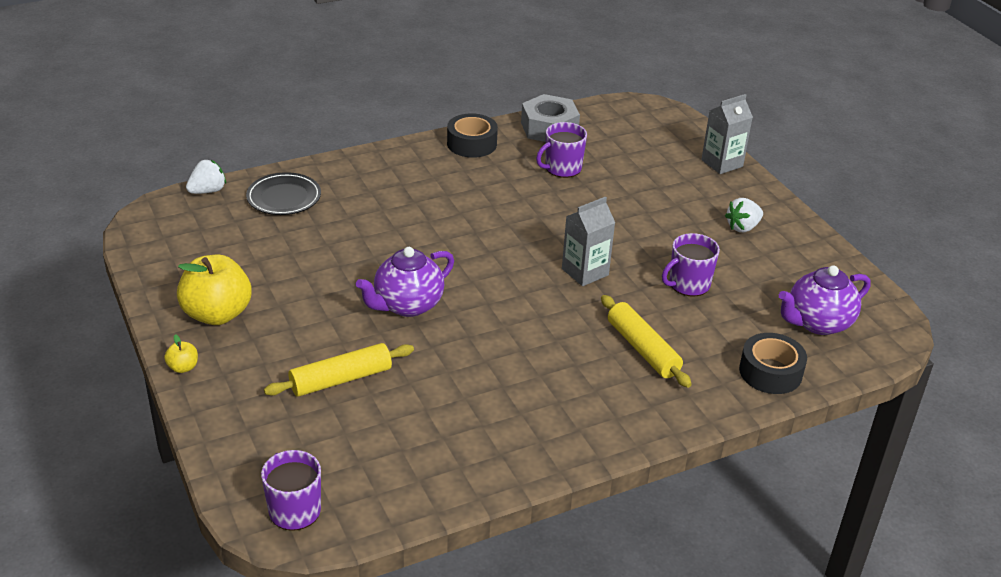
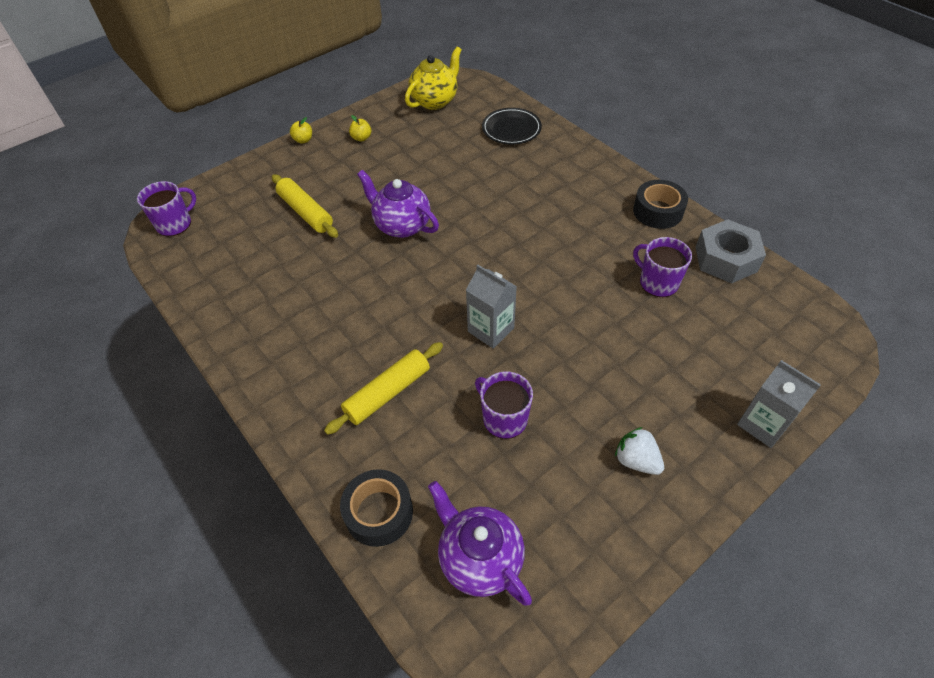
camera: 80 degrees right, 15 degrees up
yellow apple [177,254,252,325] -> yellow apple [349,115,371,142], size x0.43
white strawberry [186,160,226,194] -> none
none -> yellow teapot [405,47,462,110]

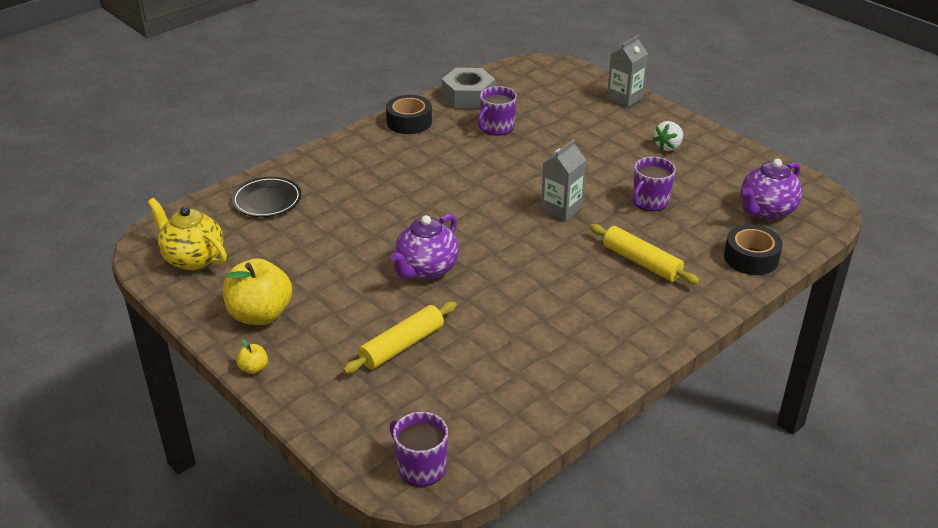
camera: 95 degrees left, 15 degrees down
yellow apple [349,115,371,142] -> yellow apple [223,258,292,325], size x2.33

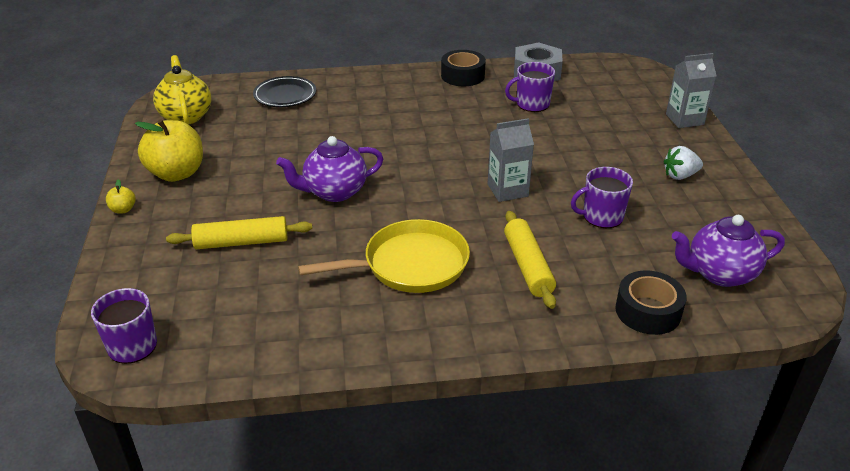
camera: 35 degrees right, 0 degrees up
none -> yellow pan [298,219,470,293]

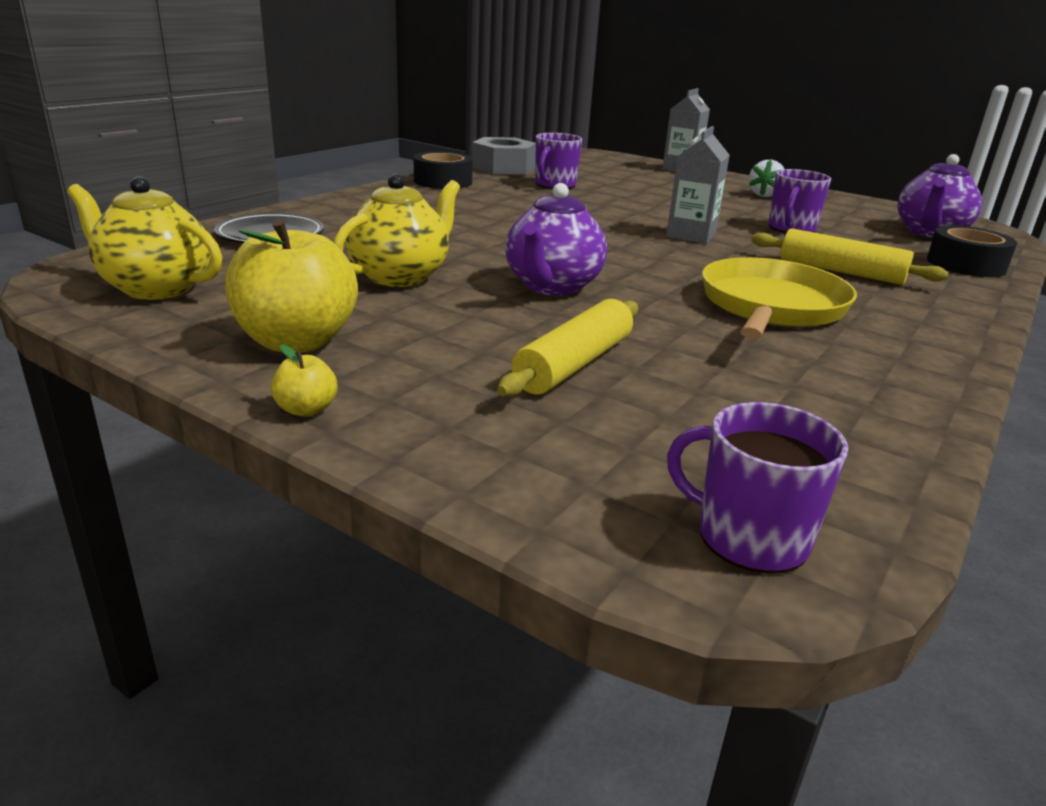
camera: 50 degrees left, 10 degrees down
none -> yellow teapot [334,174,460,287]

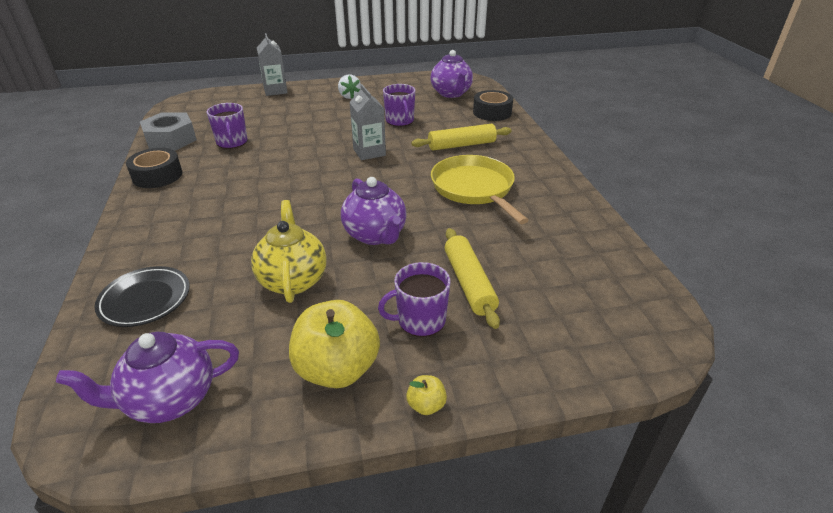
camera: 45 degrees left, 10 degrees up
yellow teapot [67,176,222,300] -> purple teapot [56,332,239,423]
purple mug [667,402,848,574] -> purple mug moved to [378,262,450,337]

